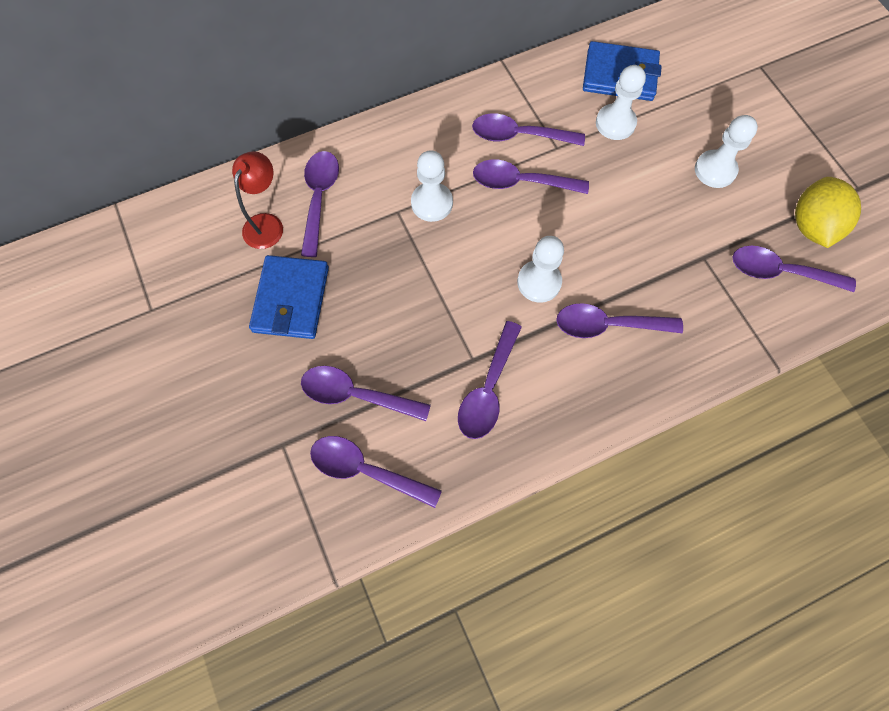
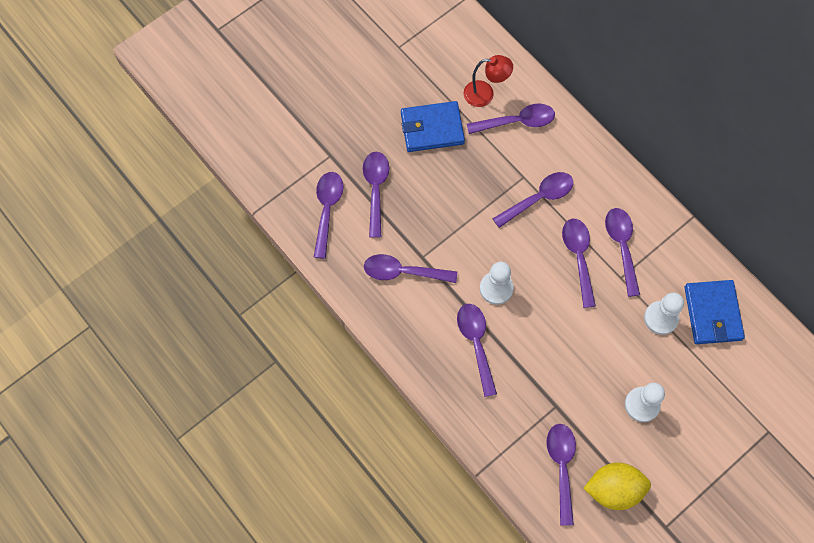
camera: 75 degrees right, 0 degrees up
white pawn [411,150,453,222] -> purple spoon [492,172,573,228]

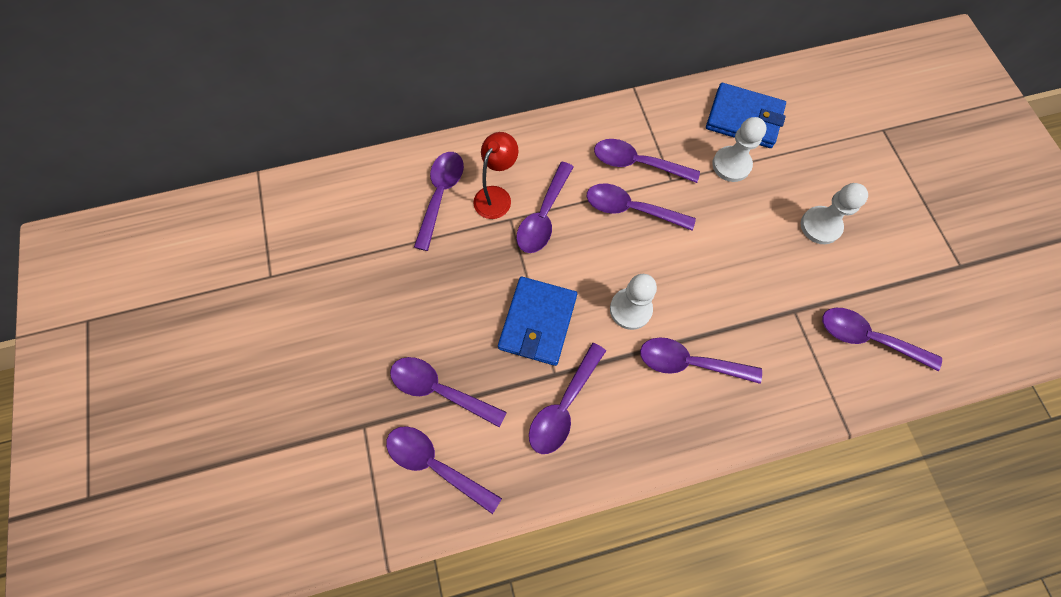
camera: 65 degrees left, 0 degrees up
blue wallet [401,101,465,152] -> blue wallet moved to [498,277,577,366]
red lamp [464,55,513,107] -> red lamp moved to [473,132,518,219]
purple spoon [492,172,573,228] -> purple spoon turned 150 degrees counterclockwise [516,162,573,253]
yellow lemon [583,462,651,510] -> none

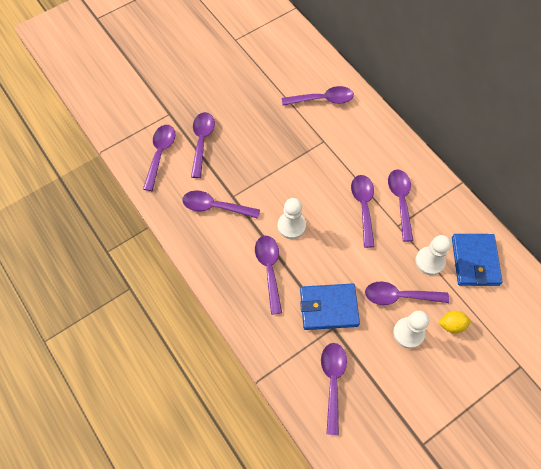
camera: 70 degrees right, 5 degrees down
red lamp [473,132,518,219] -> none
blue wallet [498,277,577,366] -> blue wallet moved to [300,283,360,330]
purple spoon [516,162,573,253] -> purple spoon moved to [365,281,449,305]
none -> yellow lemon [439,311,471,333]

